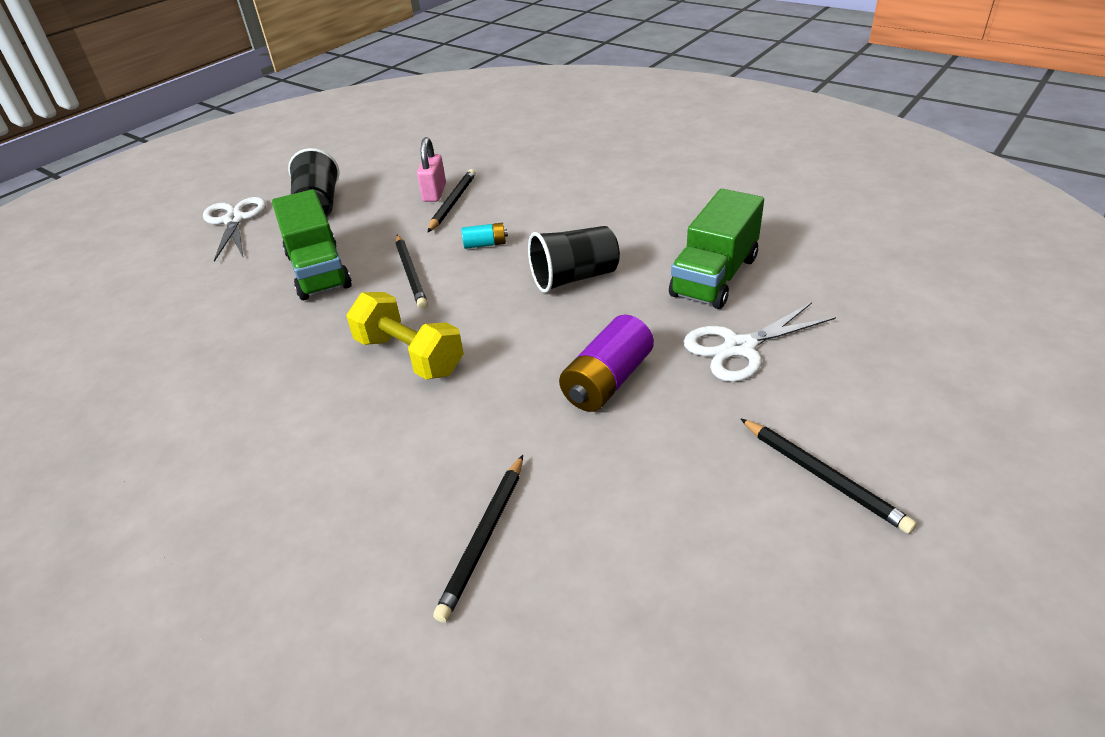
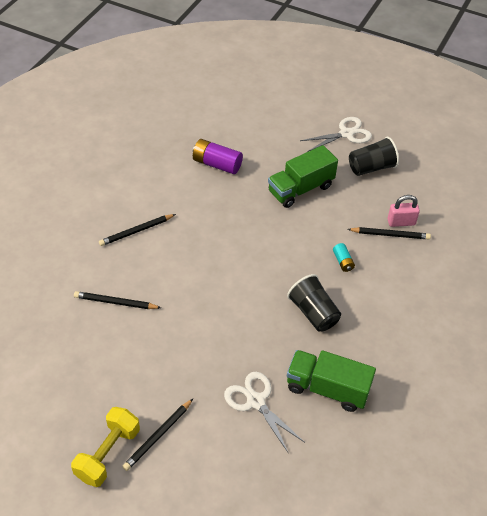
camera: 75 degrees right, 10 degrees up
yellow dumbbell [346,292,464,380] -> yellow dumbbell moved to [71,407,140,487]
black pencil [396,235,428,309] -> black pencil moved to [99,214,176,246]
purple battery [559,315,654,412] -> purple battery moved to [193,139,243,174]

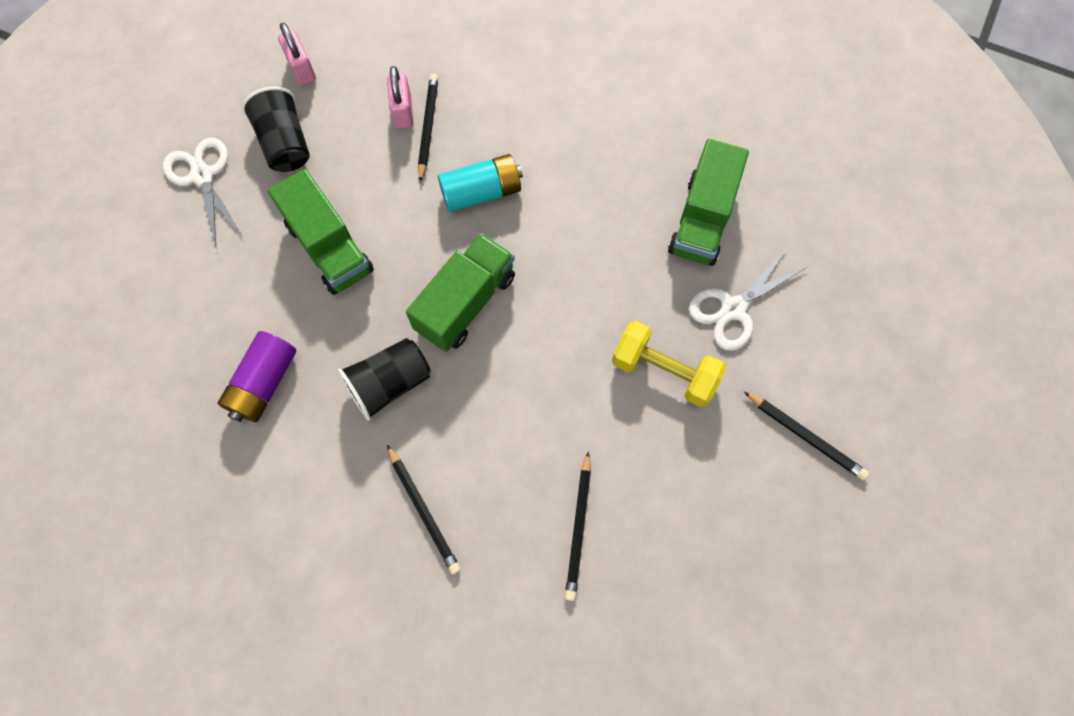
camera: 90 degrees left, 20 degrees up
yellow dumbbell [71,407,140,487] -> yellow dumbbell moved to [612,321,726,408]
black cup [287,274,341,331] -> black cup moved to [338,338,431,421]
turquoise battery [333,243,355,272] -> turquoise battery [438,154,523,212], size x1.86
none -> pink padlock [278,23,316,86]
none -> green truck [406,233,515,352]

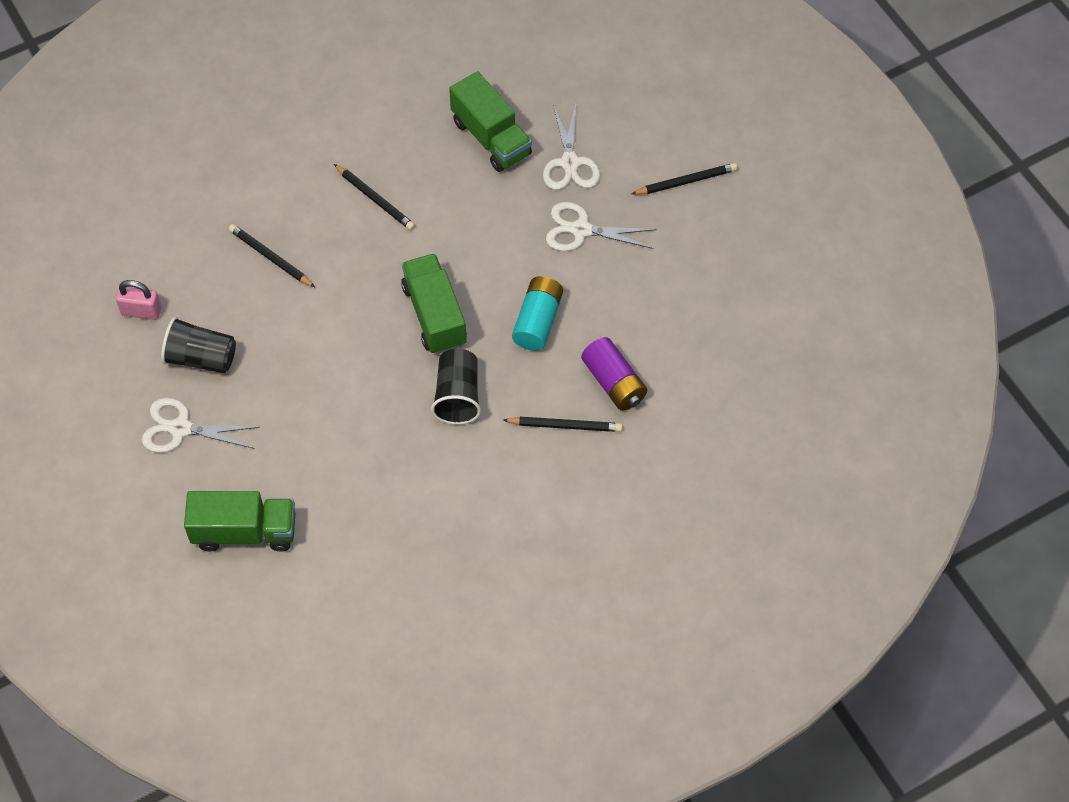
camera: 55 degrees left, 10 degrees down
purple battery [218,331,296,422] -> purple battery moved to [581,337,647,411]
green truck [268,169,374,295] -> green truck moved to [184,491,295,551]
pink padlock [387,66,413,129] -> none
turquoise battery [438,154,523,212] -> turquoise battery moved to [512,276,563,351]
black pencil [565,451,591,601] -> black pencil moved to [334,164,415,230]
yellow dumbbell [612,321,726,408] -> white scissors [546,202,657,251]

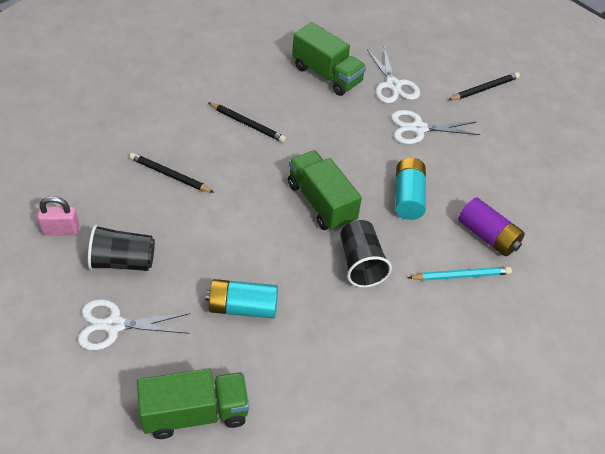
camera: 15 degrees left, 10 degrees down
black pencil [503,417,622,432] -> turquoise pencil [407,267,512,281]
none -> turquoise battery [206,279,278,319]

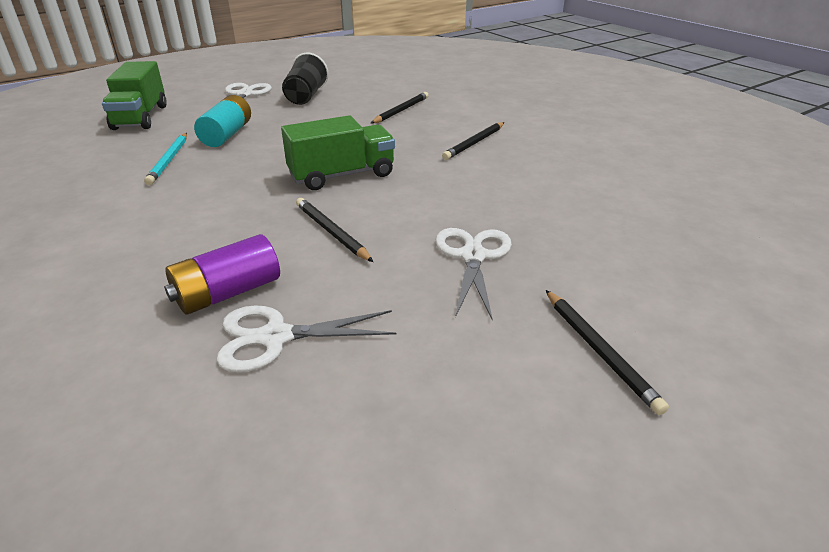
camera: 100 degrees right, 15 degrees down
pink padlock [37,196,79,235] -> none
green truck [292,22,366,96] -> none
black cup [340,220,392,288] -> none
white scissors [367,47,420,104] -> white scissors moved to [216,305,397,372]
turquoise battery [395,158,426,220] -> black pencil [296,198,373,262]
turquoise pencil [407,267,512,281] -> turquoise pencil moved to [144,133,187,185]

